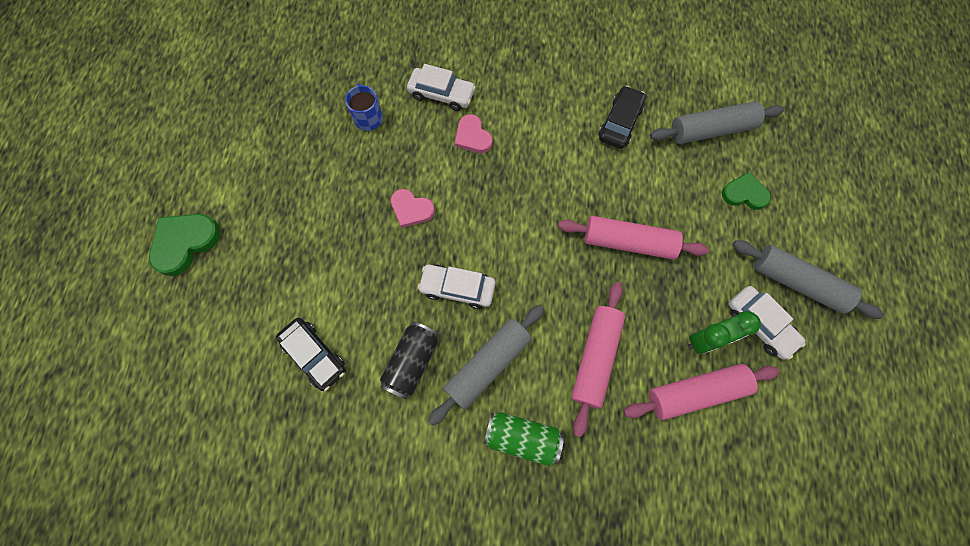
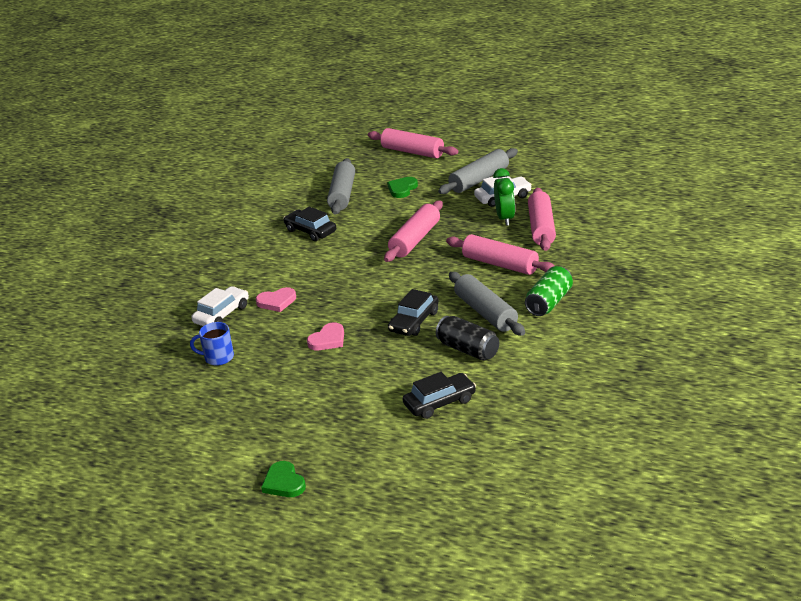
camera: 70 degrees left, 40 degrees down
green heart [149,214,221,276] -> green heart [261,461,306,497], size x0.66
white car [418,265,496,309] -> black car [388,289,439,336]
none -> pink rolling pin [368,128,458,158]

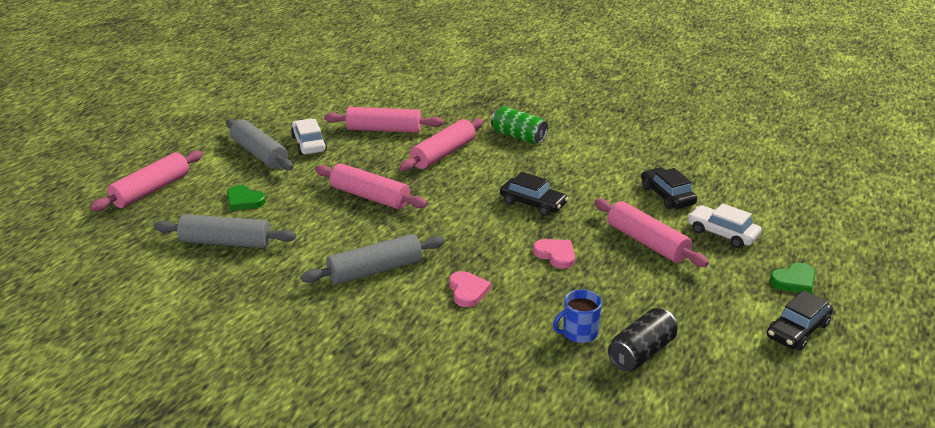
camera: 90 degrees left, 0 degrees up
blue mug [190,322,234,366] -> blue mug turned 60 degrees clockwise [553,290,602,343]
white car [191,286,249,326] -> white car moved to [688,203,762,248]
black car [283,207,336,241] -> black car moved to [767,290,833,350]
black can [436,316,499,361] -> black can moved to [608,308,678,371]
grey rolling pin [449,272,525,336] -> grey rolling pin moved to [301,234,445,285]
green clock [493,168,515,226] -> none
none -> pink rolling pin [594,199,709,267]

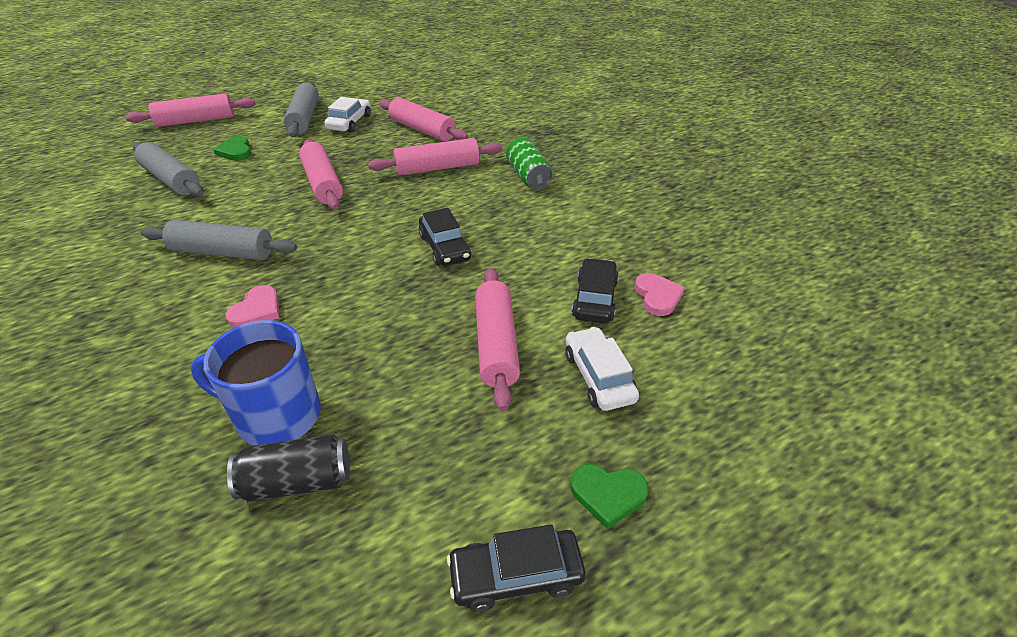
camera: 35 degrees right, 10 degrees up
pink heart [533,239,575,269] -> pink heart moved to [635,273,685,316]
blue mug [553,290,602,343] -> blue mug [191,320,321,446], size x1.76

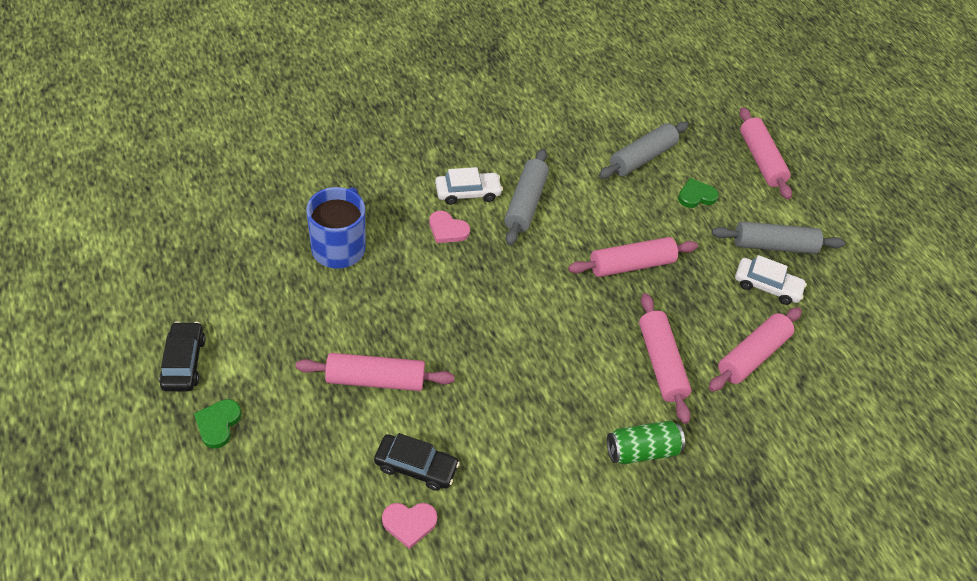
camera: 90 degrees right, 10 degrees up
black can [227,434,350,502] -> none
black car [419,208,471,266] -> none
white car [565,327,639,411] -> white car moved to [435,167,503,205]

